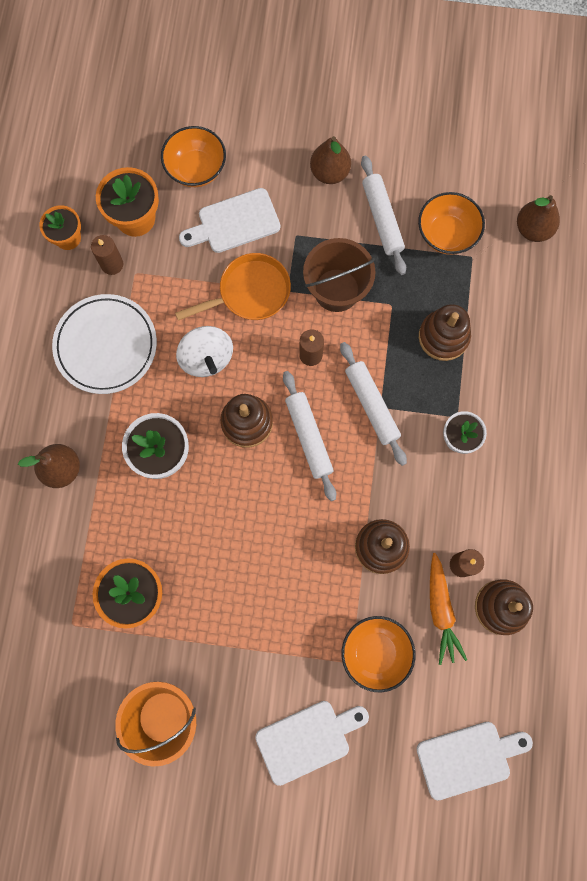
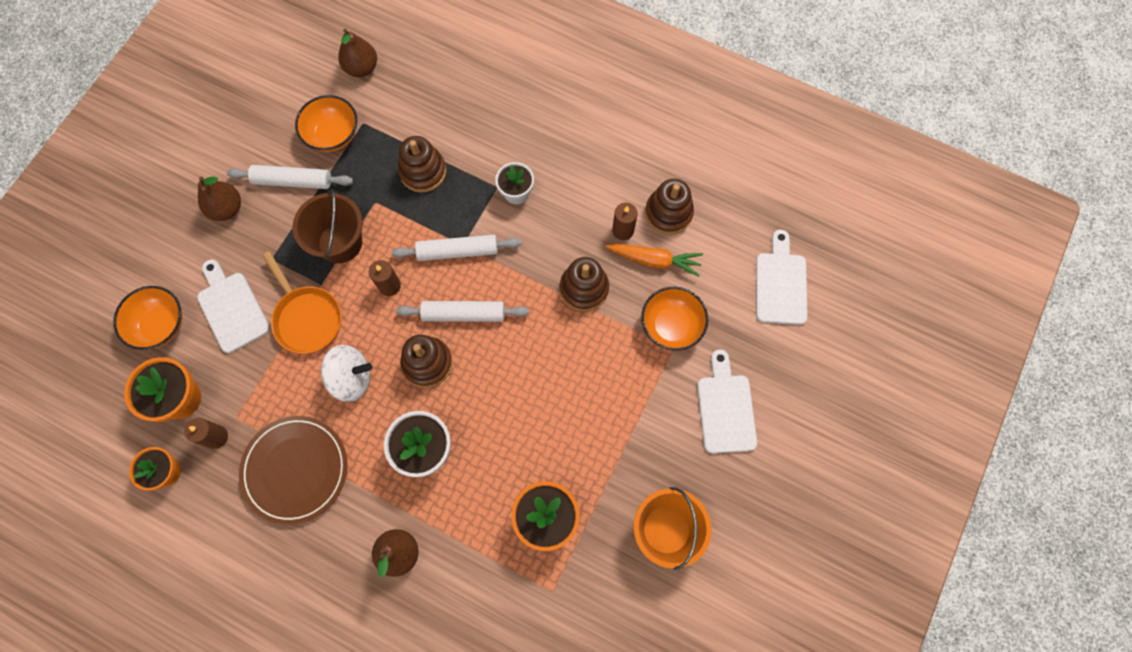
camera: 70 degrees left, 5 degrees down
white plate [52,294,157,394] -> brown plate [239,416,347,524]
orange pan [175,253,291,321] -> orange pan turned 150 degrees clockwise [262,251,342,354]
white cutting board [179,188,280,253] -> white cutting board turned 150 degrees clockwise [197,259,270,353]

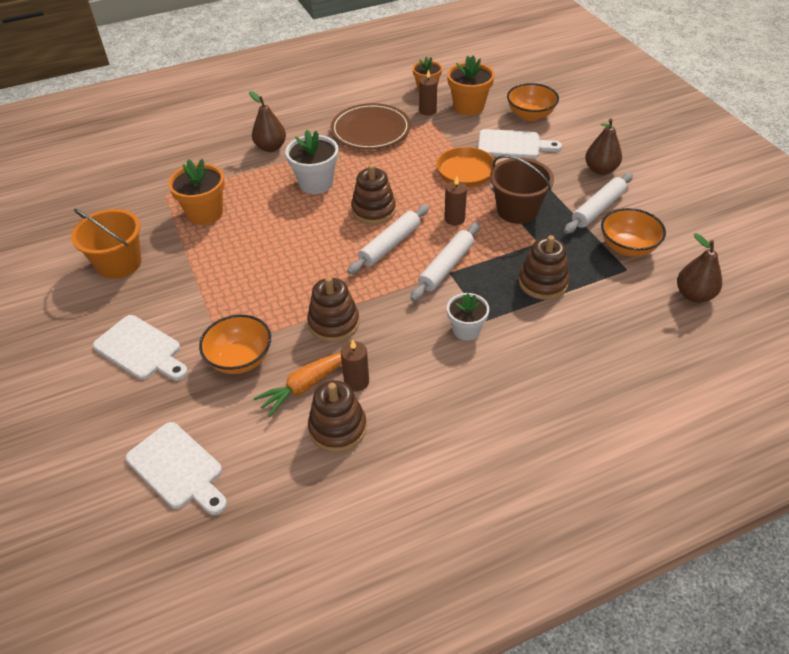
camera: 130 degrees right, 25 degrees down
white spinning top [321,345,372,402] -> none

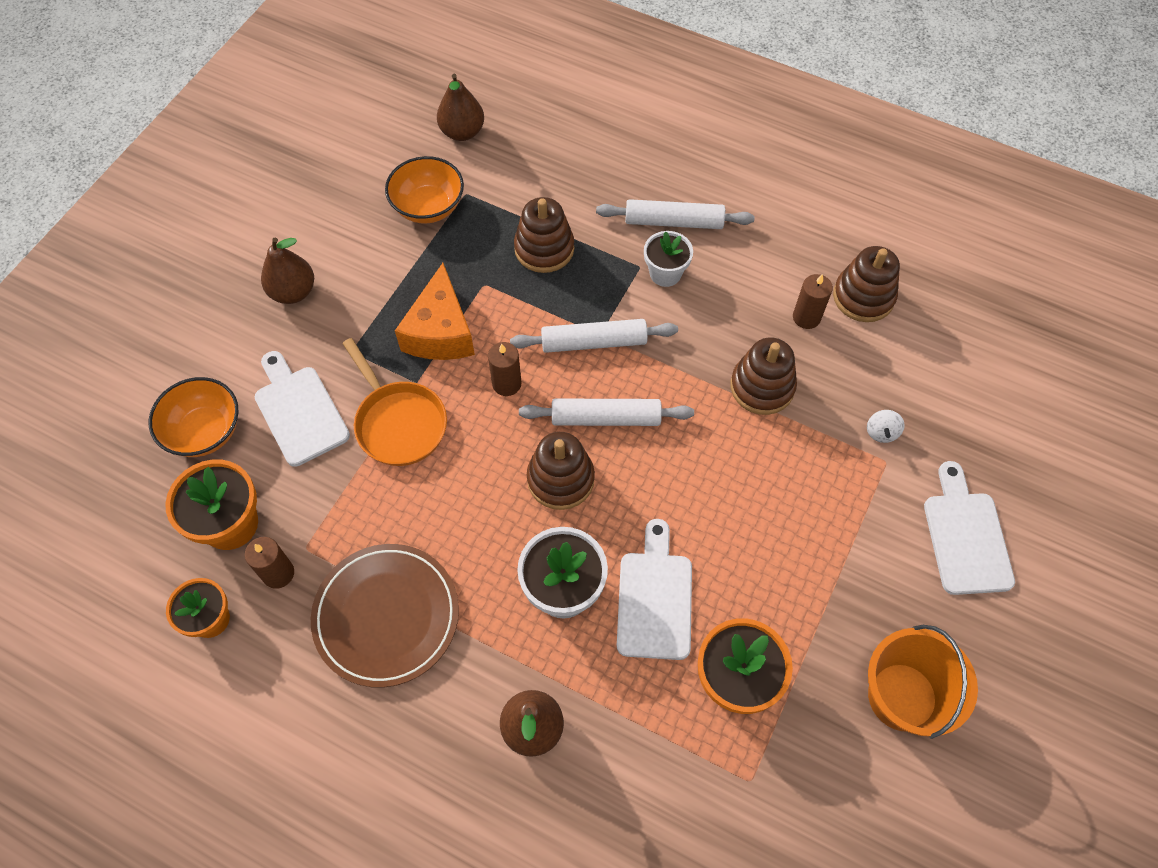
camera: 130 degrees left, 15 degrees up
white cutting board [126,422,227,515] -> white cutting board moved to [617,519,692,660]
orange bowl [199,315,271,374] -> white spinning top [867,410,905,443]
orange carrot [253,352,342,417] -> none
brown bucket [490,155,554,224] -> orange cheese [395,263,475,360]
white rolling pin [564,173,633,234] -> white rolling pin moved to [596,199,755,229]

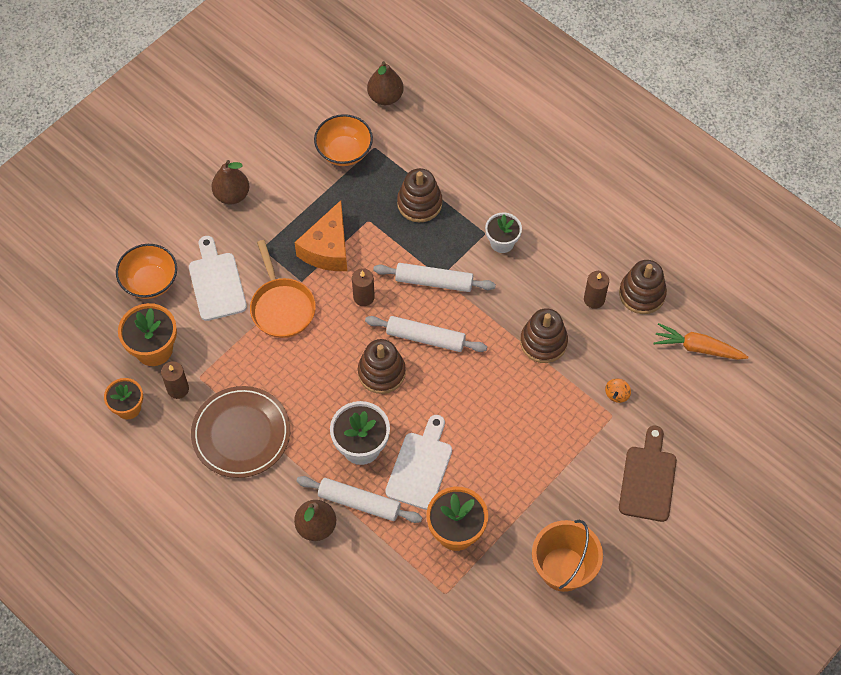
camera: 15 degrees right, 0 degrees up
white rolling pin [596,199,755,229] -> white rolling pin moved to [296,476,422,523]
white spinning top [867,410,905,443] -> orange spinning top [605,378,631,403]
white cutting board [924,461,1015,595] -> brown cutting board [619,426,677,522]
none -> orange carrot [653,323,748,360]

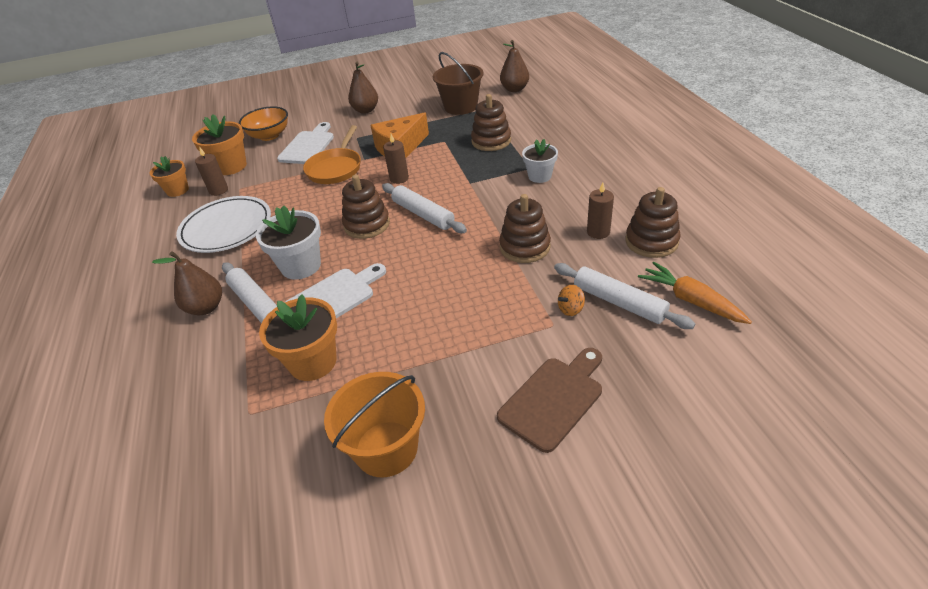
camera: 35 degrees right, 20 degrees down
brown plate [191,386,290,478] -> white plate [176,196,271,253]
orange bowl [314,114,373,166] -> brown bucket [433,52,484,115]
white rolling pin [373,263,496,292] -> white rolling pin moved to [554,263,695,329]

